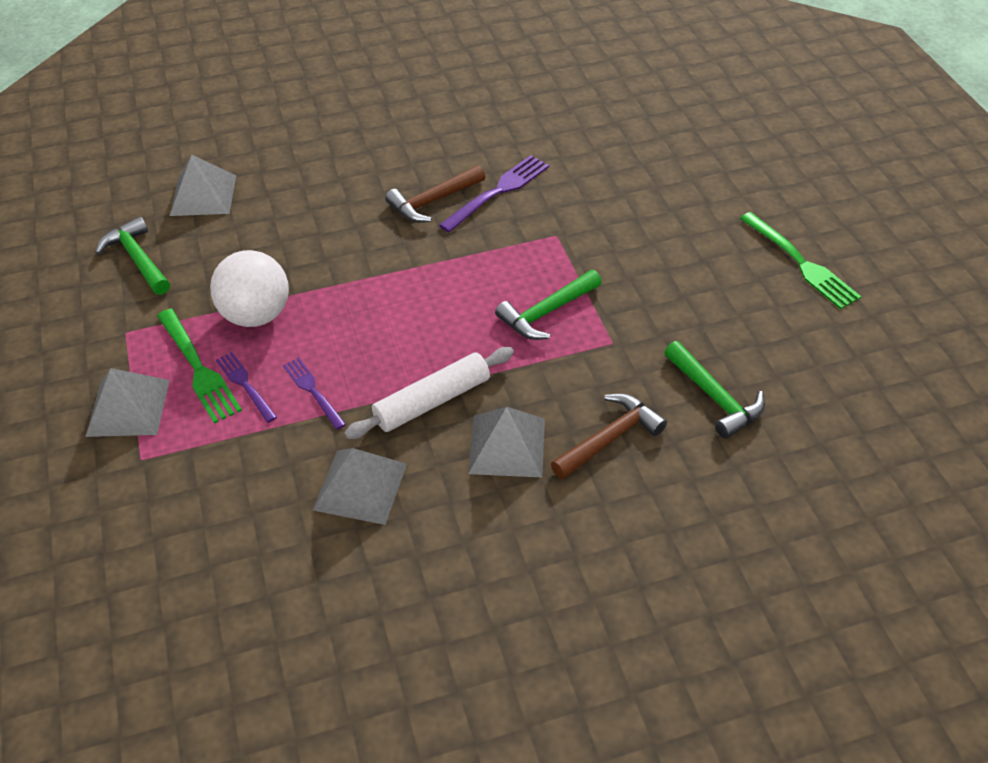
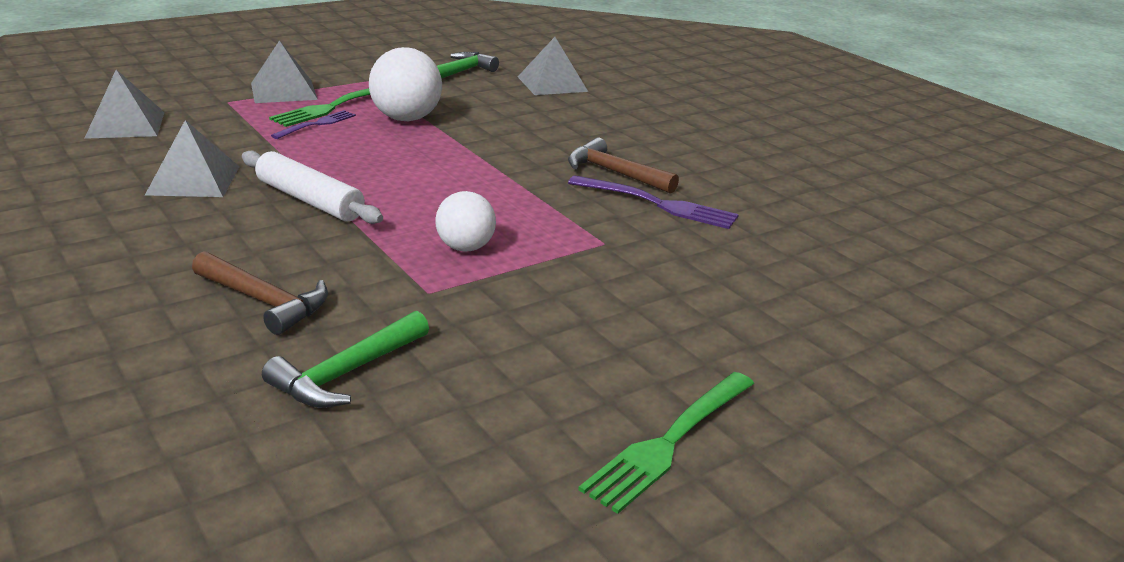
camera: 70 degrees right, 20 degrees down
purple fork [283,358,346,430] -> none
grey pyramid [468,407,545,477] -> grey pyramid moved to [84,70,165,139]
green hammer [495,270,602,340] -> white ball [435,191,496,252]

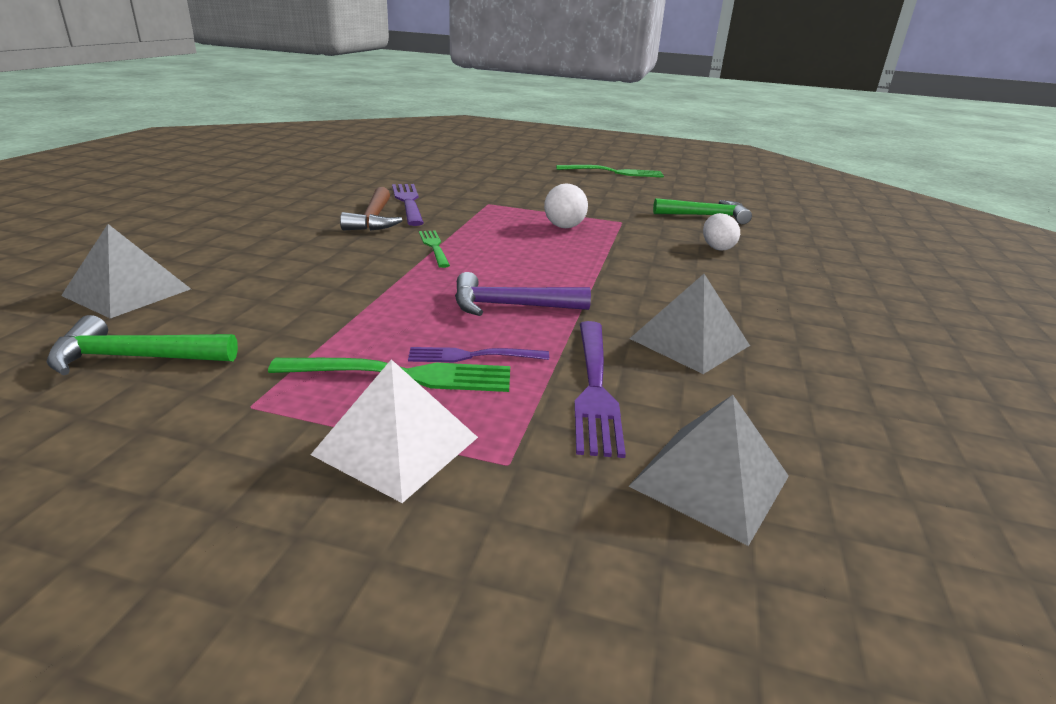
camera: 130 degrees left, 0 degrees up
brown hammer [192,251,328,335] -> white egg [703,213,740,251]
white rolling pin [242,151,383,224] -> none
grey pyramid [251,40,318,103] -> white pyramid [311,359,478,503]
white ball [369,47,442,121] -> none
none -> green fork [419,230,450,268]
none -> purple hammer [455,272,591,316]
none -> purple fork [574,321,626,458]

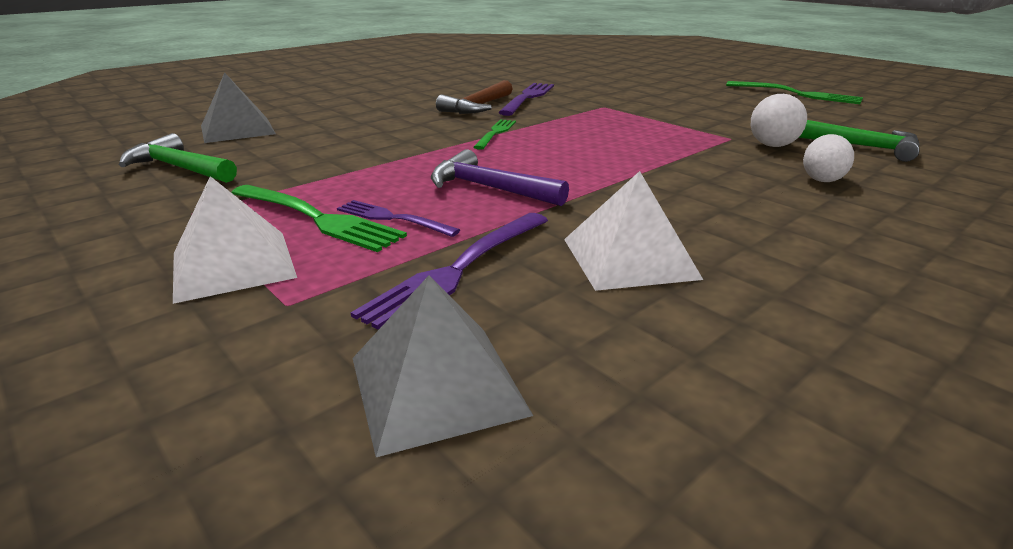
camera: 35 degrees right, 0 degrees up
white ball [544,184,588,228] -> white ball moved to [751,94,807,147]
grey pyramid [629,274,750,374] -> white pyramid [564,171,703,291]

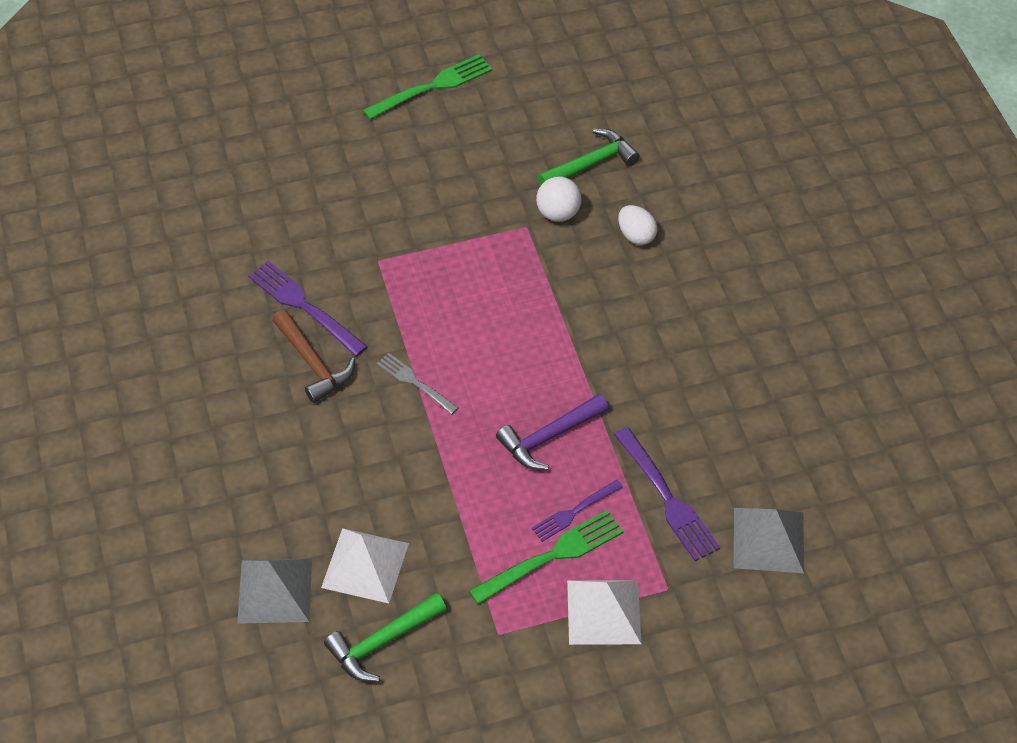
camera: 65 degrees left, 25 degrees up
green fork [474,119,516,150] -> grey fork [377,353,458,415]
white pyramid [564,171,703,291] -> white pyramid moved to [321,528,409,604]

